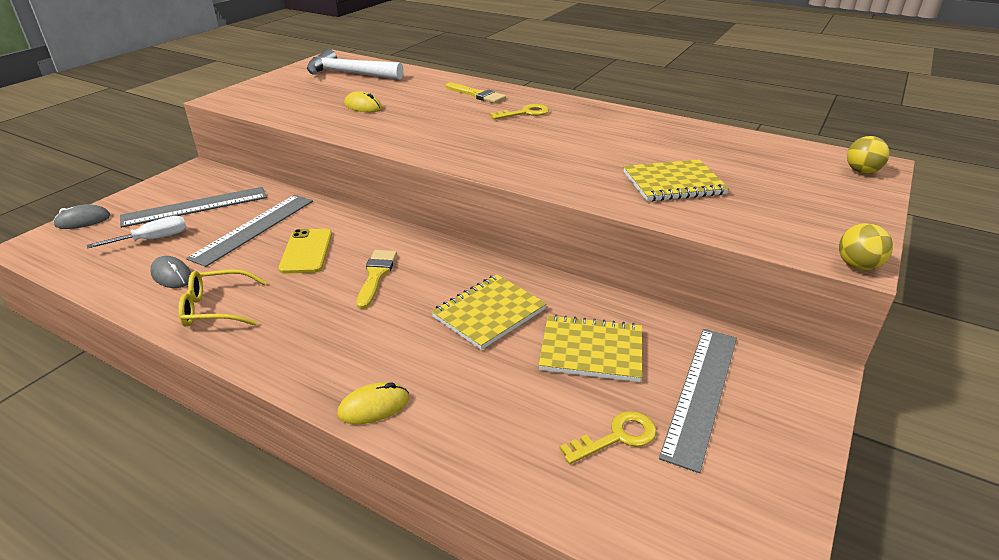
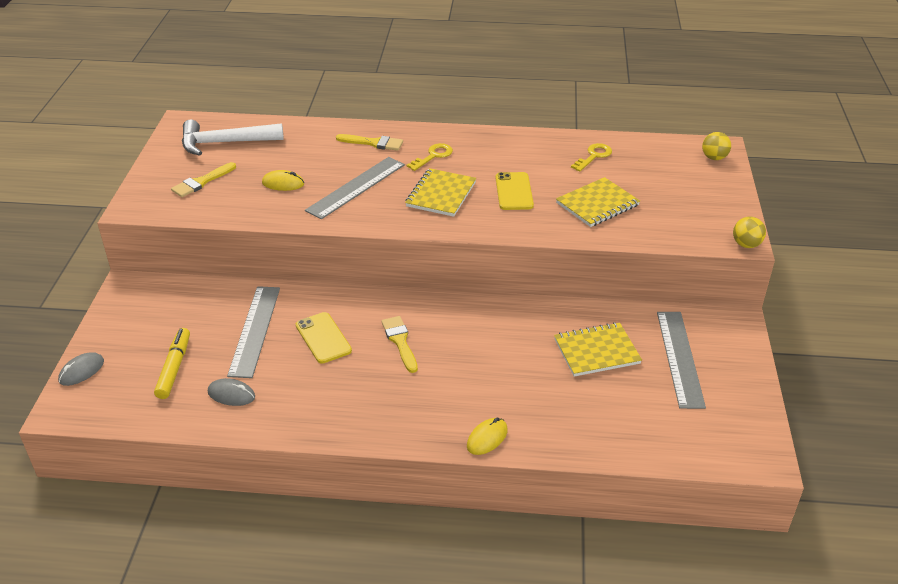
camera: 25 degrees left, 5 degrees up
white screwdriver [87,216,186,248] -> yellow marker [154,328,190,399]
grey ruler [120,187,267,228] -> grey ruler moved to [305,157,405,219]
yellow glasses [178,269,267,327] -> none
yellow notebook [431,274,547,350] -> yellow notebook moved to [405,168,476,217]
yellow key [560,411,657,464] -> yellow key moved to [571,143,612,172]
none -> yellow brush [171,162,236,197]
none -> yellow phone [496,172,534,210]

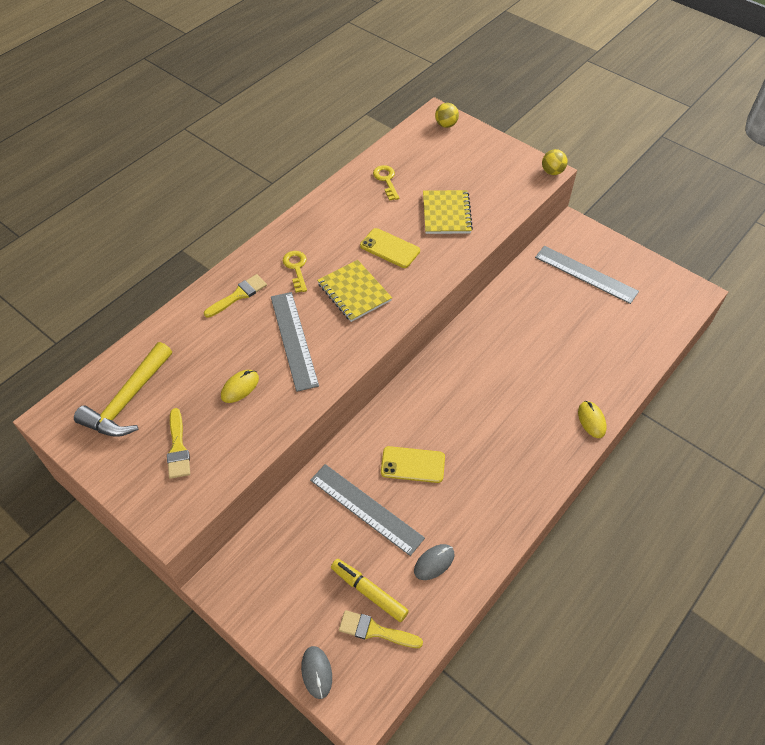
camera: 55 degrees left, 15 degrees up
white hammer [182,119,284,156] -> yellow hammer [74,342,172,437]
yellow brush [381,316,418,373] -> yellow brush moved to [339,610,423,648]
yellow notebook [554,322,642,377] -> none

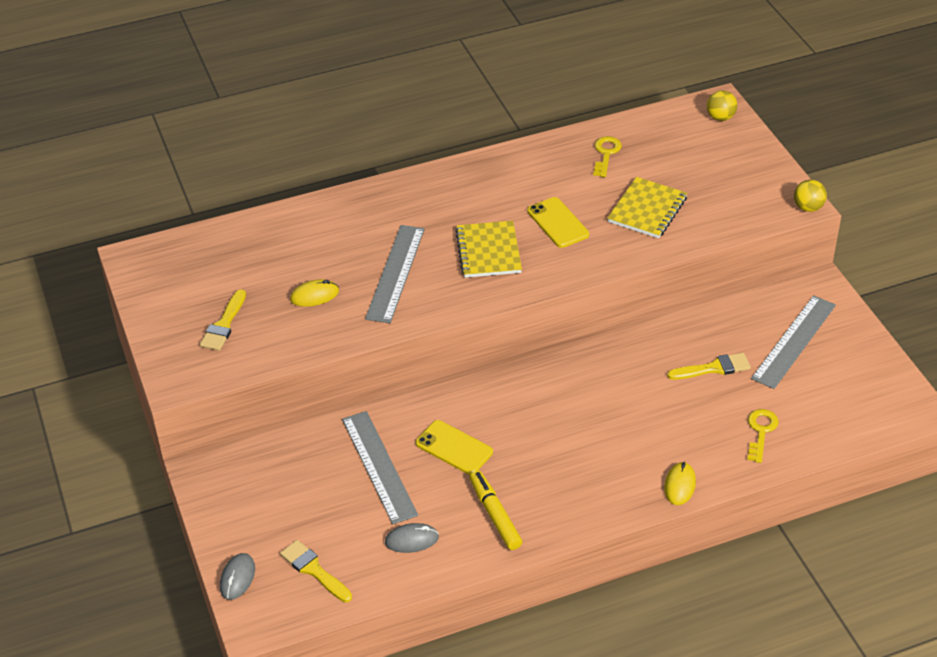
camera: 30 degrees right, 10 degrees down
yellow hammer [74,342,172,437] -> none
yellow brush [204,274,267,318] -> yellow brush moved to [667,353,751,380]
yellow key [283,251,307,293] -> yellow key moved to [747,409,779,463]
yellow marker [331,559,409,622] -> yellow marker moved to [470,470,522,550]
grey ruler [535,246,639,304] -> grey ruler turned 60 degrees clockwise [751,295,836,389]

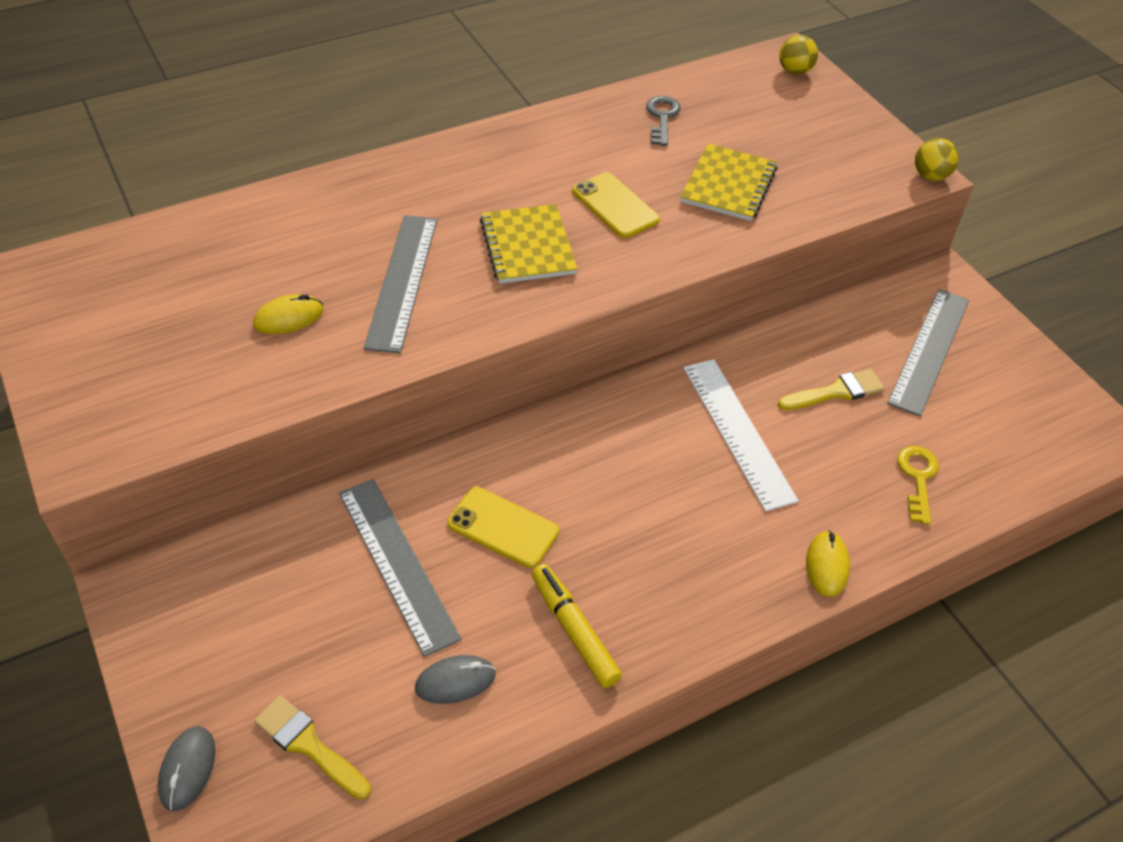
camera: 10 degrees left, 5 degrees up
yellow brush [200,289,246,351] -> none
yellow key [593,136,622,177] -> grey key [646,96,681,146]
none -> white ruler [683,359,799,512]

